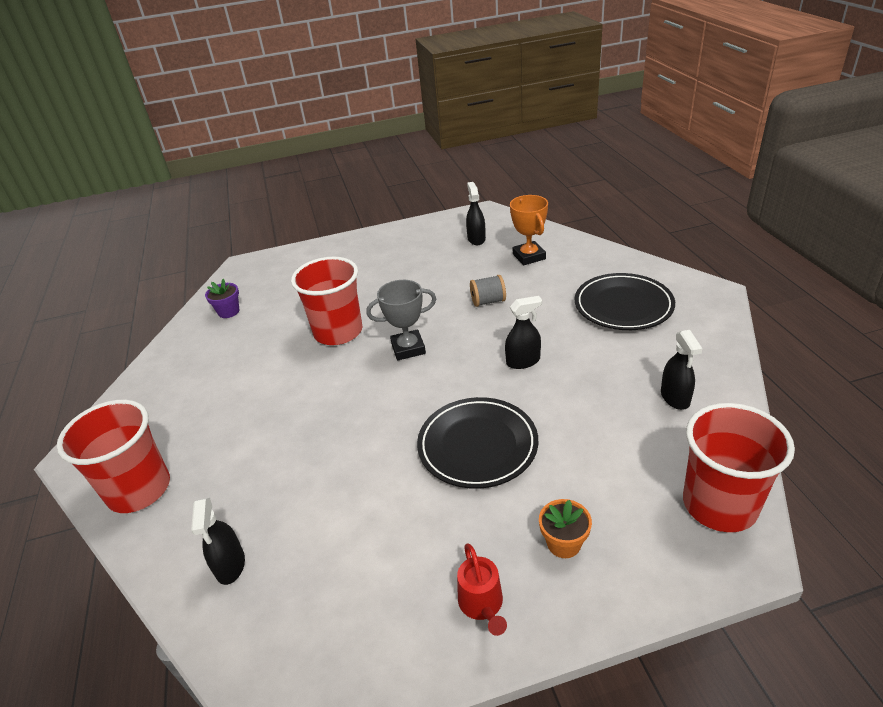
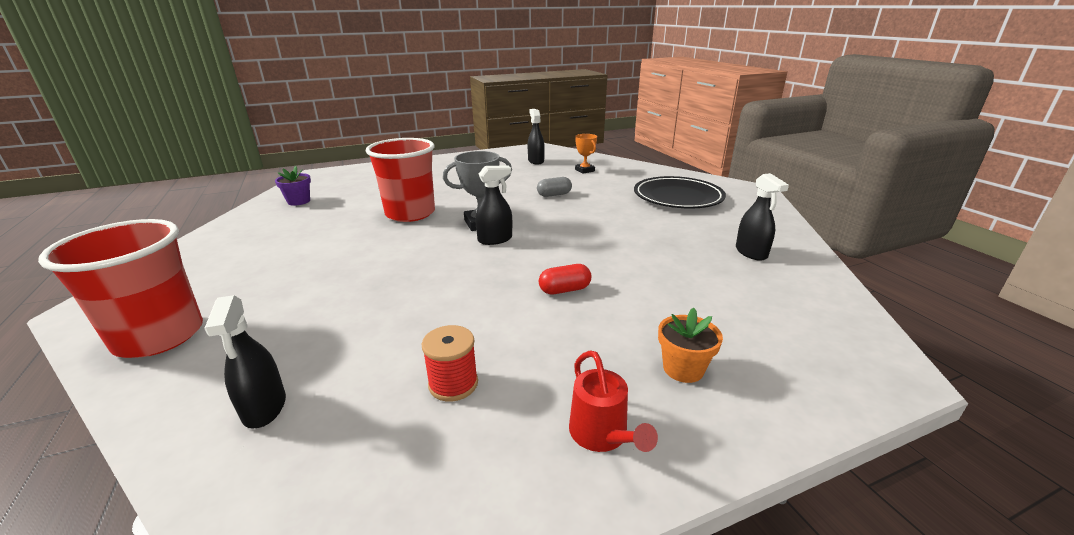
camera: 10 degrees left, 10 degrees down
black plate [417,397,538,489] -> red capsule [539,264,592,294]
grey spool [470,275,506,307] -> grey capsule [537,177,572,197]
black spray bottle [505,296,542,369] -> black spray bottle moved to [475,165,512,245]
orange trophy [510,195,548,265] -> orange trophy [575,134,597,174], size x0.66
red cup [683,403,795,532] -> none
none -> red spool [422,325,478,401]

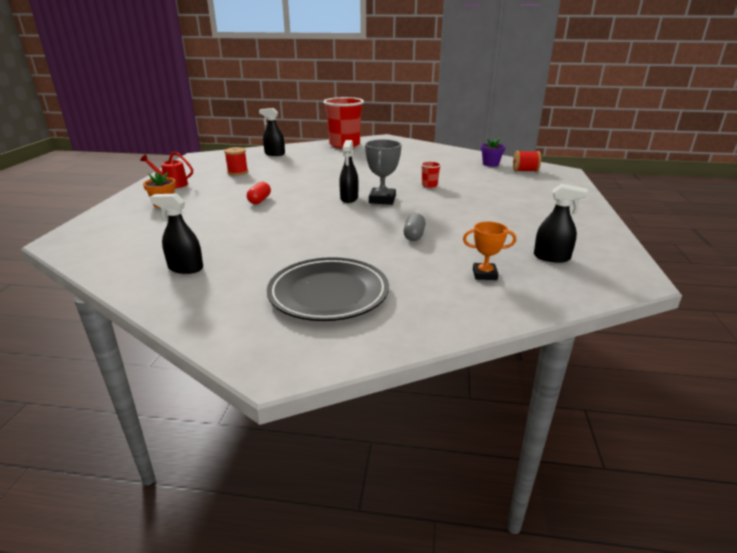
camera: 120 degrees right, 0 degrees up
red cup [366,138,435,222] -> red cup [421,161,441,188], size x0.40
none -> red spool [513,151,541,172]

